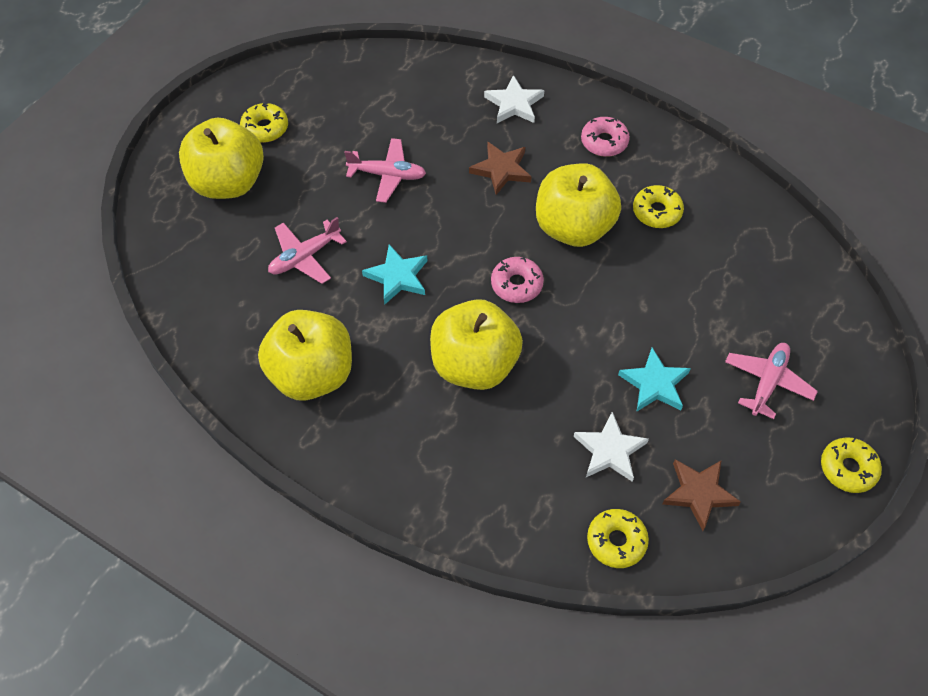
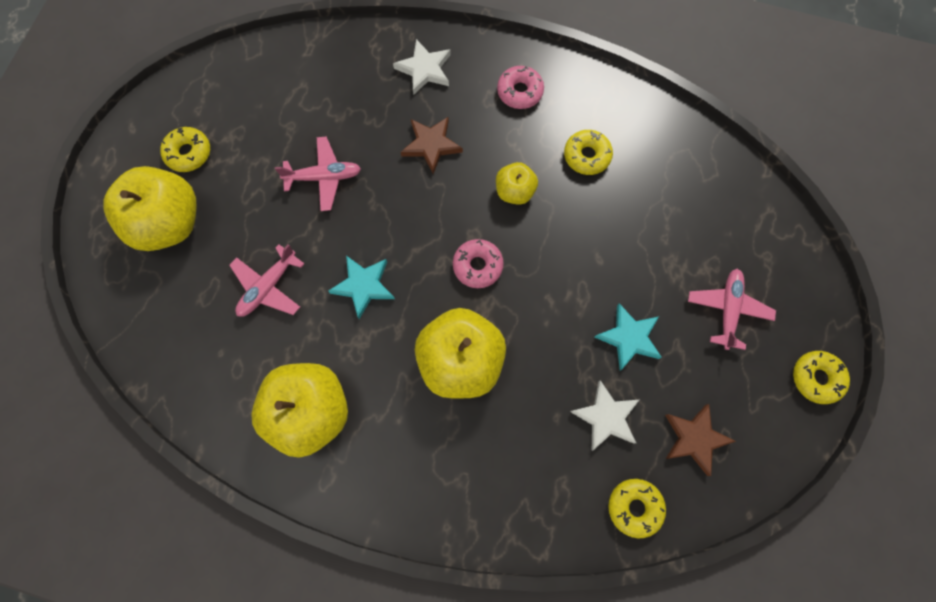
camera: 15 degrees left, 15 degrees up
yellow apple [536,163,621,247] -> yellow apple [496,162,538,205], size x0.52

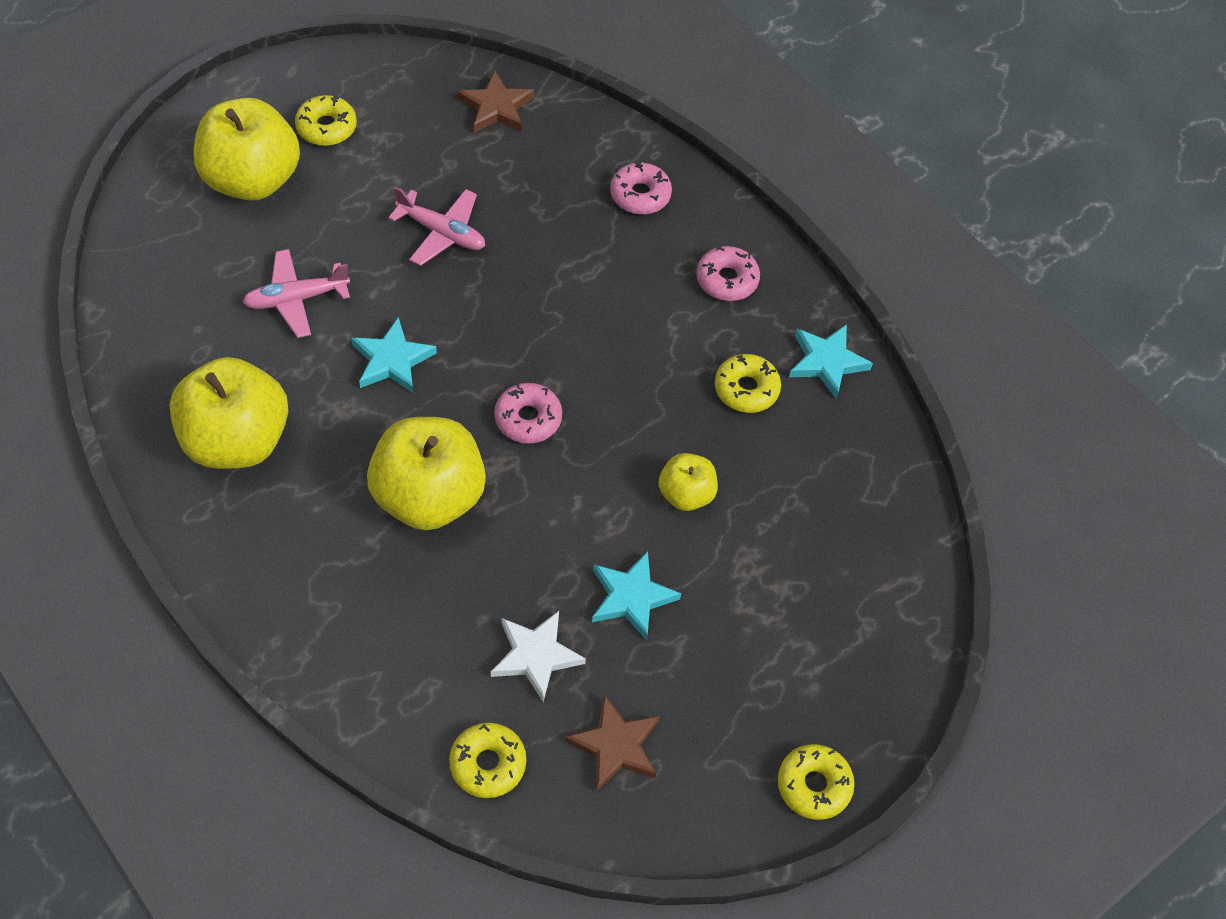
camera: 30 degrees right, 15 degrees down
white star [393,39,451,95] -> pink donut [610,162,672,214]
brown star [401,117,463,174] -> brown star moved to [457,71,534,133]
yellow apple [496,162,538,205] -> yellow apple moved to [658,453,718,511]
pink plane [688,269,776,350] -> none
none -> turquoise star [789,324,873,399]

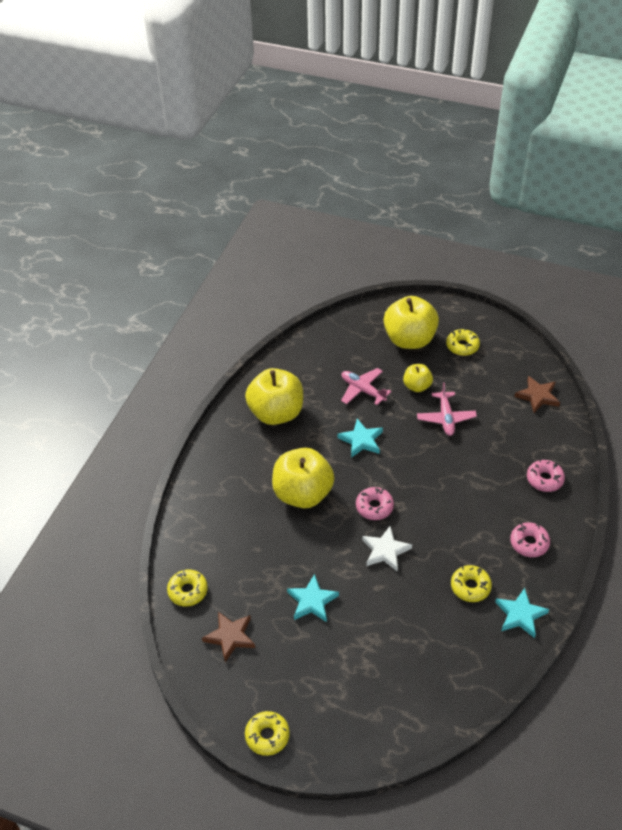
camera: 65 degrees right, 10 degrees down
white star [491,611,586,702] -> white star moved to [362,526,412,572]
yellow apple [658,453,718,511] -> yellow apple moved to [403,364,433,392]

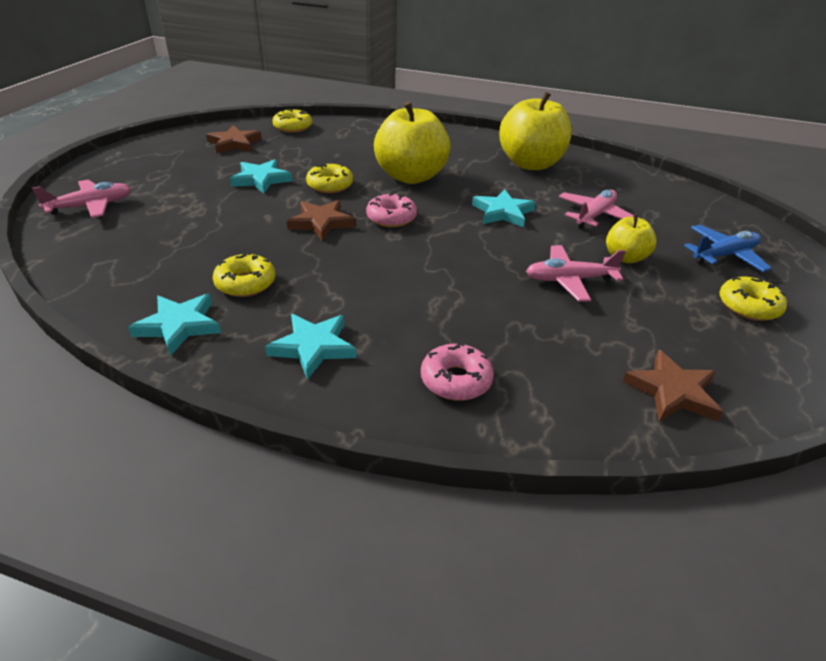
camera: 85 degrees right, 10 degrees down
yellow donut [245,711,290,756] -> yellow donut moved to [306,163,353,193]
white star [362,526,412,572] -> brown star [287,200,355,241]
yellow apple [384,296,439,349] -> blue plane [684,225,772,272]
pink donut [510,522,550,557] -> turquoise star [265,314,357,380]
none -> pink plane [32,180,131,218]

